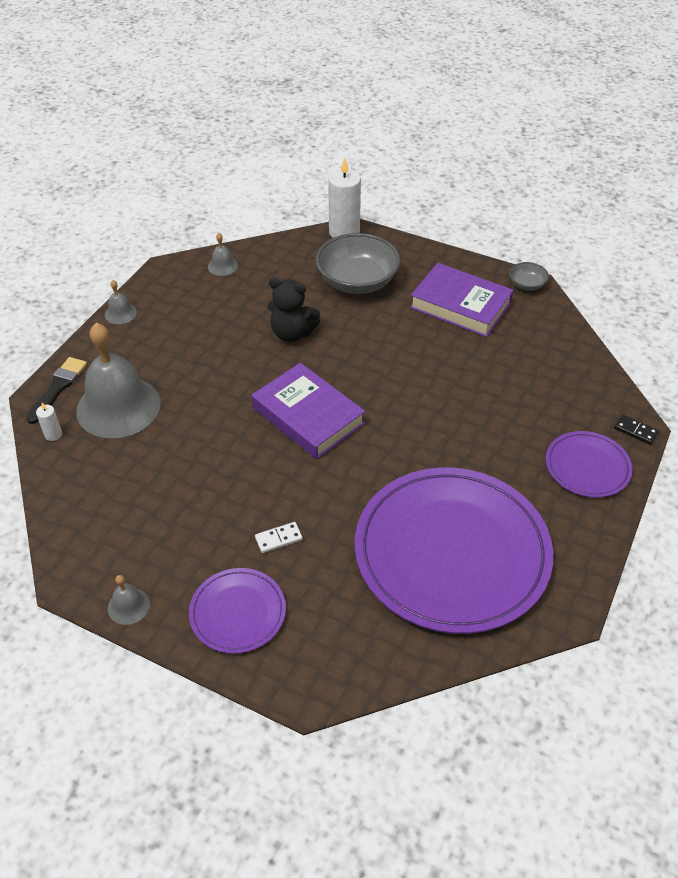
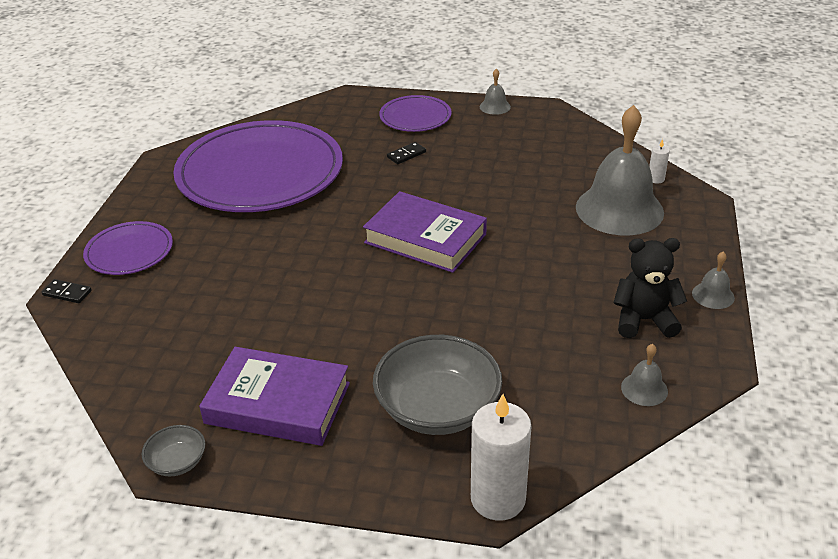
camera: 165 degrees right, 10 degrees down
black brush [26,357,87,424] -> none
white domino [255,522,303,553] -> black domino [387,142,426,164]
black teddy bear [268,278,320,342] -> black teddy bear moved to [613,238,687,338]

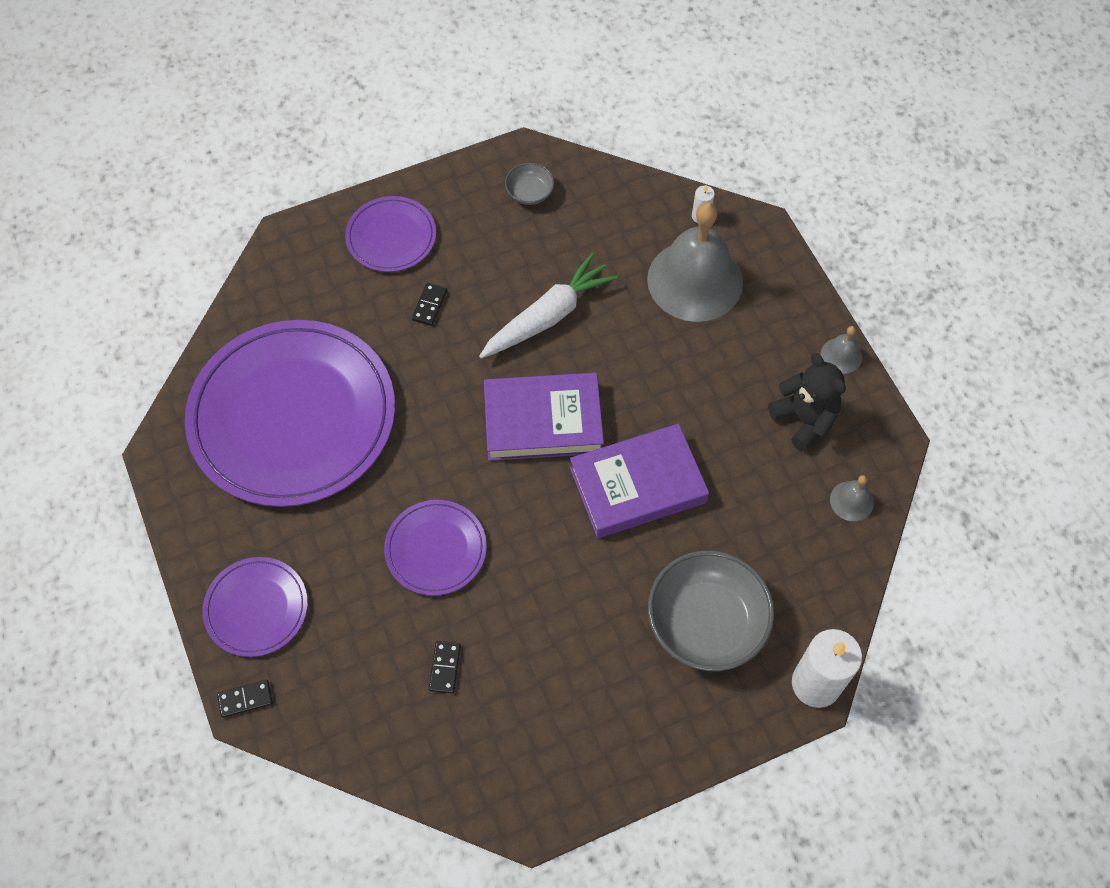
camera: 35 degrees left, 25 degrees up
grey bowl [142,425,205,476] -> grey bowl moved to [505,163,554,205]
purple book [199,347,350,446] -> purple book moved to [570,423,709,538]
grey bell [480,69,511,115] -> none
black teddy bear [613,238,687,338] -> black teddy bear turned 90 degrees clockwise [768,353,846,452]
none -> purple plate [384,500,487,596]
none -> black domino [429,641,461,694]
none -> white carrot [479,253,618,359]

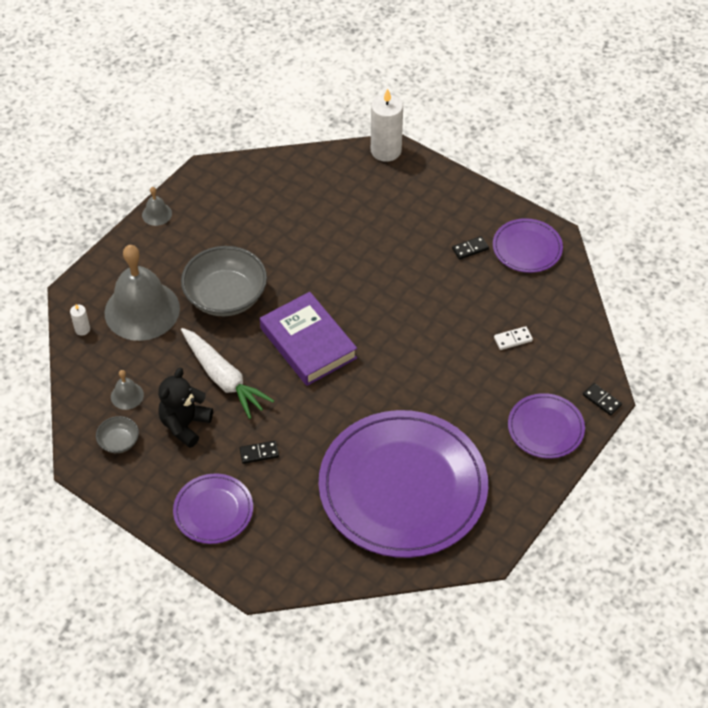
camera: 120 degrees left, 10 degrees down
purple plate [384,500,487,596] -> purple plate moved to [493,218,563,273]
black domino [429,641,461,694] -> black domino moved to [452,236,489,260]
white carrot [479,253,618,359] -> white carrot turned 150 degrees counterclockwise [181,328,274,419]
purple book [570,423,709,538] -> none
grey bowl [648,550,775,671] -> grey bowl moved to [181,246,267,316]
black teddy bear [768,353,846,452] -> black teddy bear moved to [158,368,213,448]
grey bell [830,475,874,521] -> grey bell moved to [111,370,144,410]
none -> white domino [494,326,533,350]

